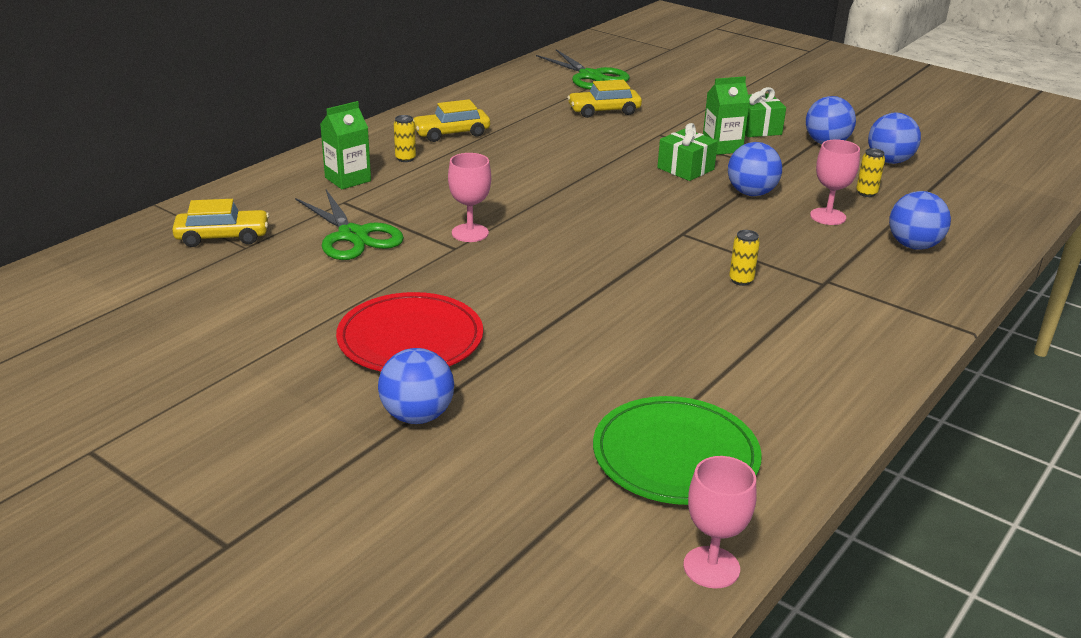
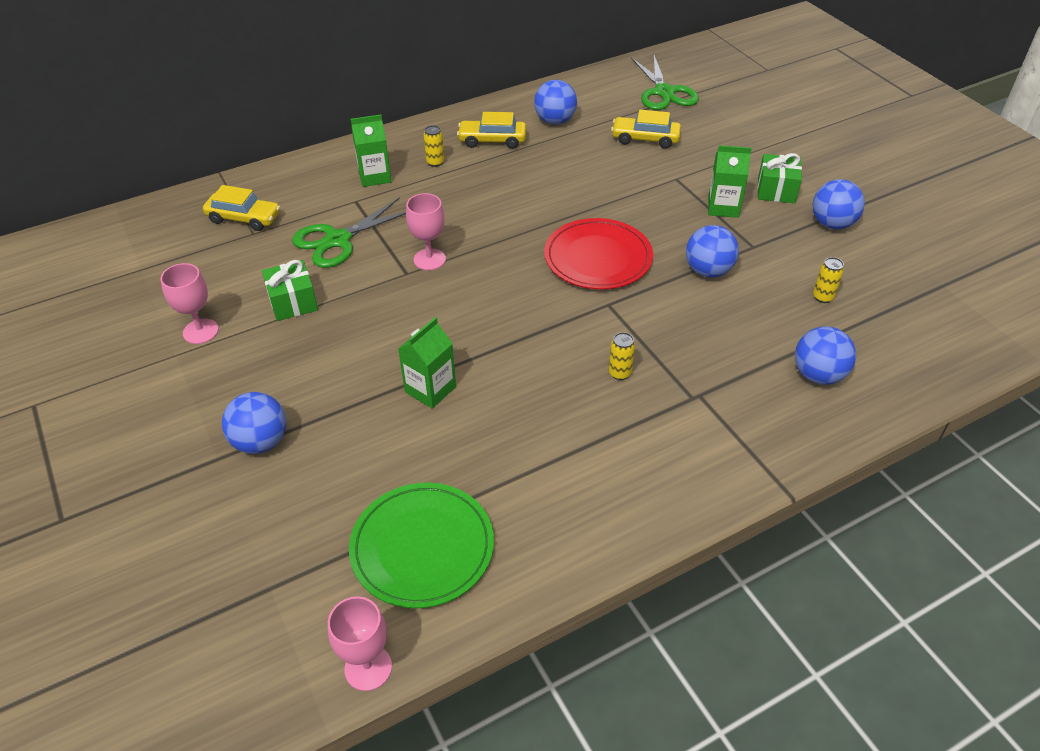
camera: 25 degrees right, 15 degrees up
green scissors [295,190,404,260] -> green scissors turned 60 degrees clockwise [292,197,406,268]
red plate [336,292,483,371] -> red plate moved to [544,218,653,289]
green gift [657,123,718,181] -> green gift moved to [262,260,318,321]
pink goblet [810,139,860,225] -> pink goblet moved to [160,263,219,344]
blue ball [868,113,921,164] -> blue ball moved to [534,80,577,125]
none -> green carton [398,317,456,409]

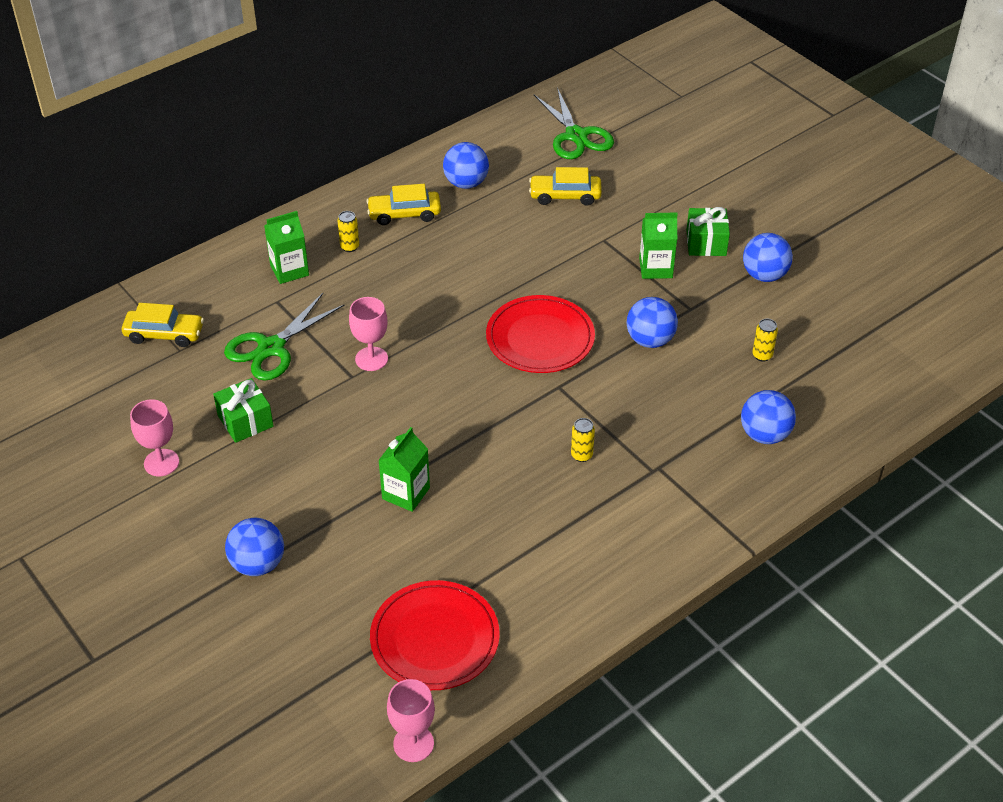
camera: 10 degrees left, 0 degrees up
green plate [349,483,494,608] -> red plate [370,580,500,690]

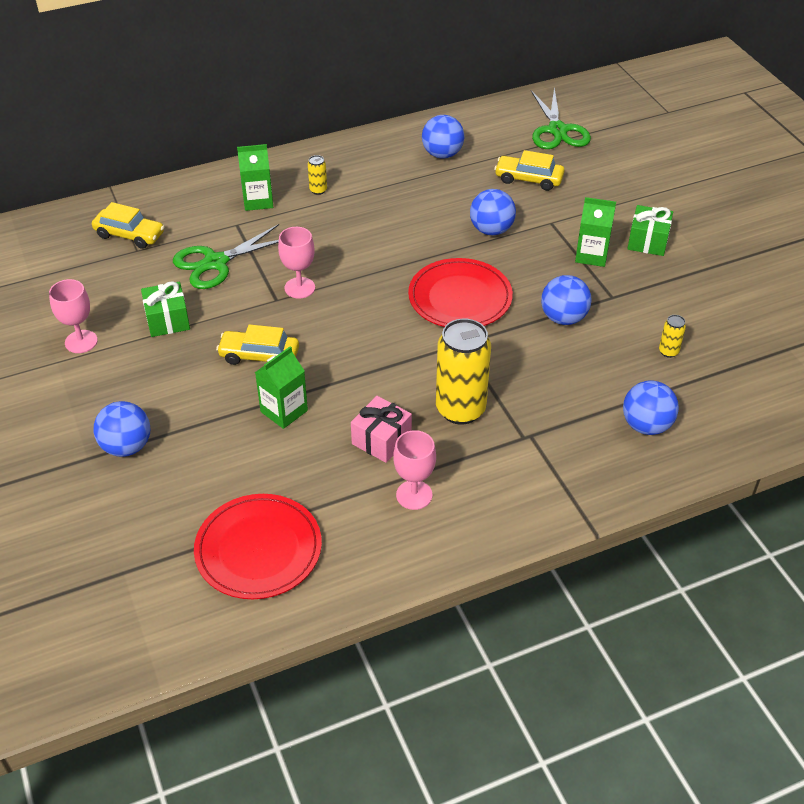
camera: 15 degrees right, 0 degrees up
yellow car [366,184,441,225] -> yellow car moved to [216,324,299,365]
pink goblet [387,679,435,762] -> pink goblet moved to [393,430,436,510]
yellow can [571,418,595,462] -> yellow can [436,319,491,425], size x2.34
blue ball [743,233,793,282] -> blue ball moved to [470,189,516,235]
none -> pink gift [351,396,412,463]

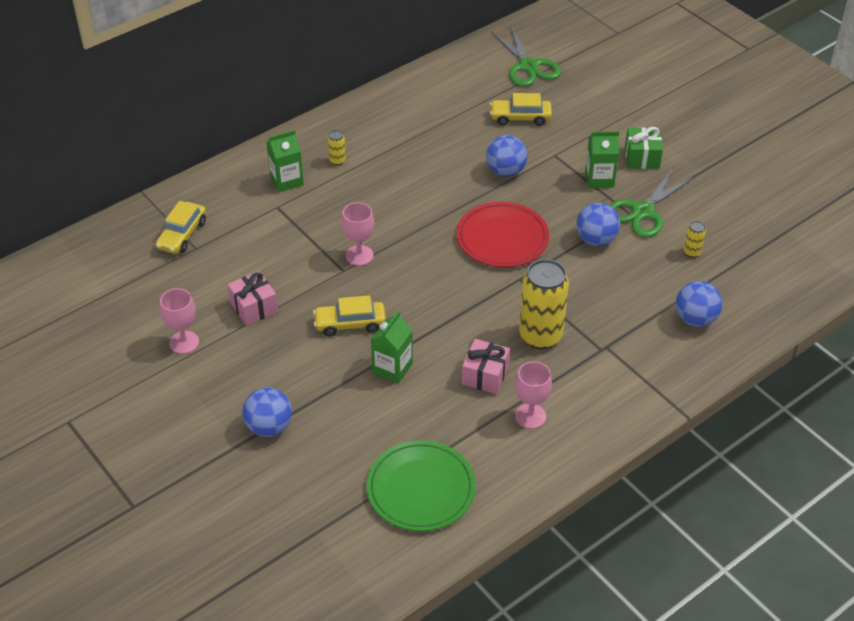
camera: 15 degrees left, 0 degrees up
yellow car [92,202,164,249] -> yellow car turned 105 degrees clockwise [156,201,206,254]
green gift [141,281,190,337] -> pink gift [228,271,278,326]
green scissors [173,224,279,289] -> green scissors moved to [610,168,694,238]
red plate [194,494,322,599] -> green plate [366,440,476,531]
blue ball [422,115,464,159] -> none

